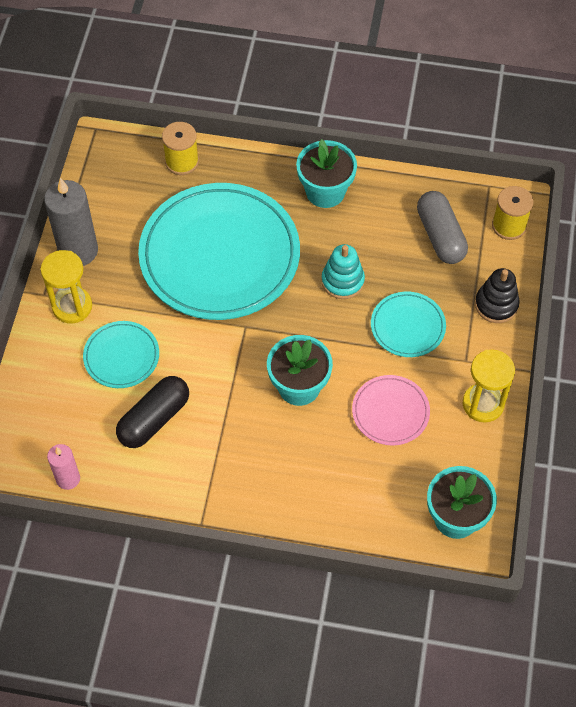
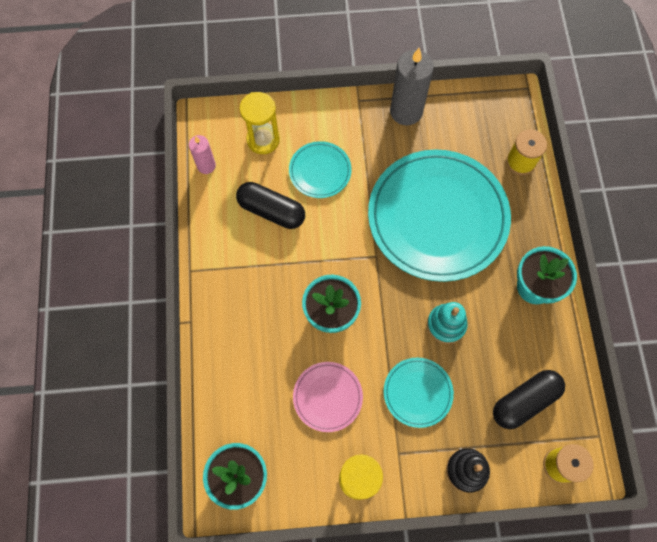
camera: 75 degrees right, 10 degrees up
yellow hourglass [41,250,92,323] -> yellow hourglass moved to [239,92,280,154]
grey capsule [417,191,468,264] -> black capsule [493,370,565,429]

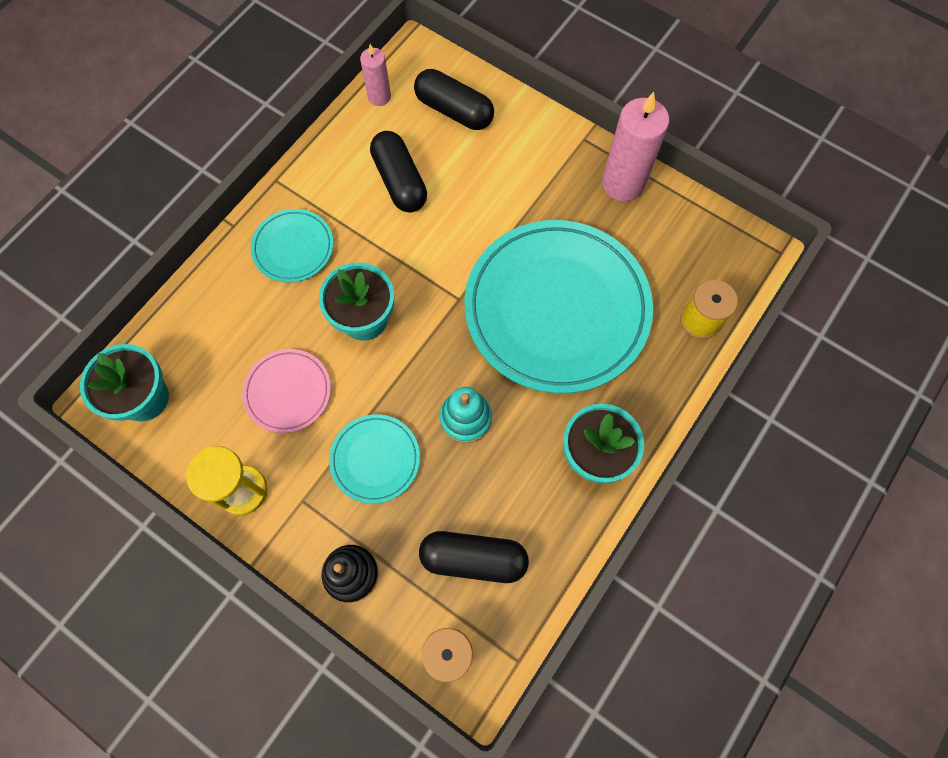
camera: 40 degrees right, 0 degrees up
yellow hourglass [239,92,280,154] -> black capsule [414,69,494,130]
turquoise plate [289,141,352,198] -> turquoise plate moved to [251,209,333,283]
grey candle [390,48,434,126] -> pink candle [602,92,669,201]

